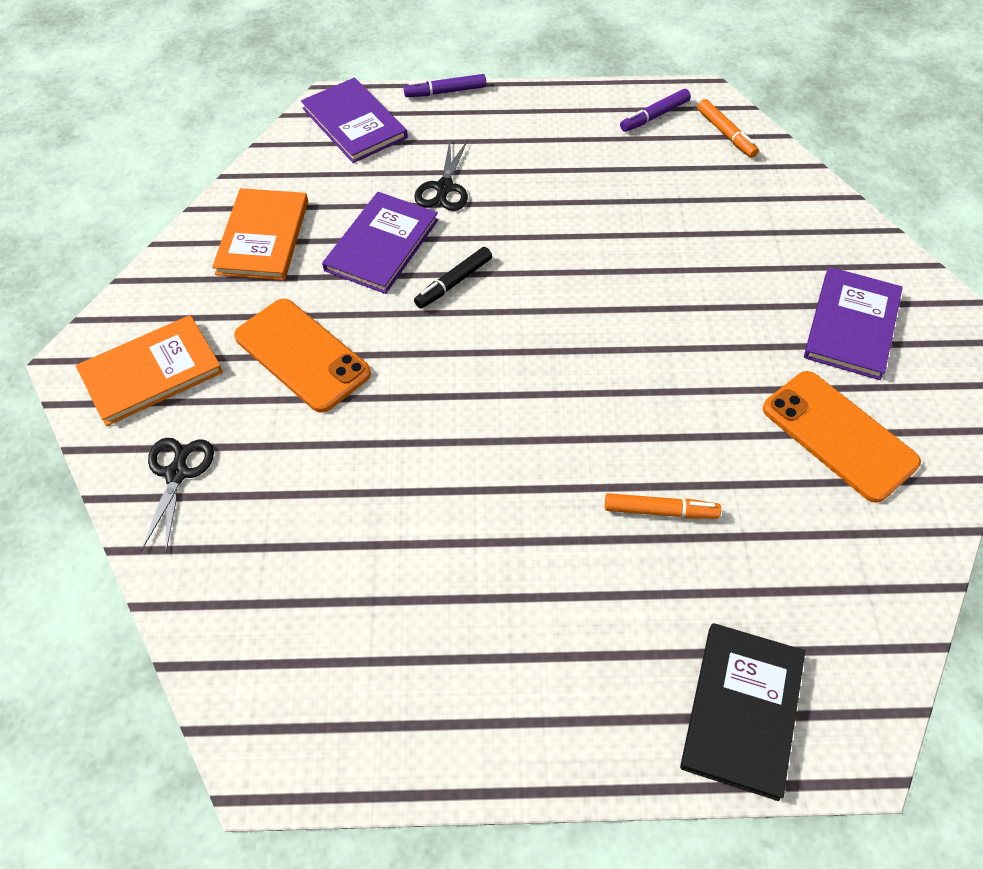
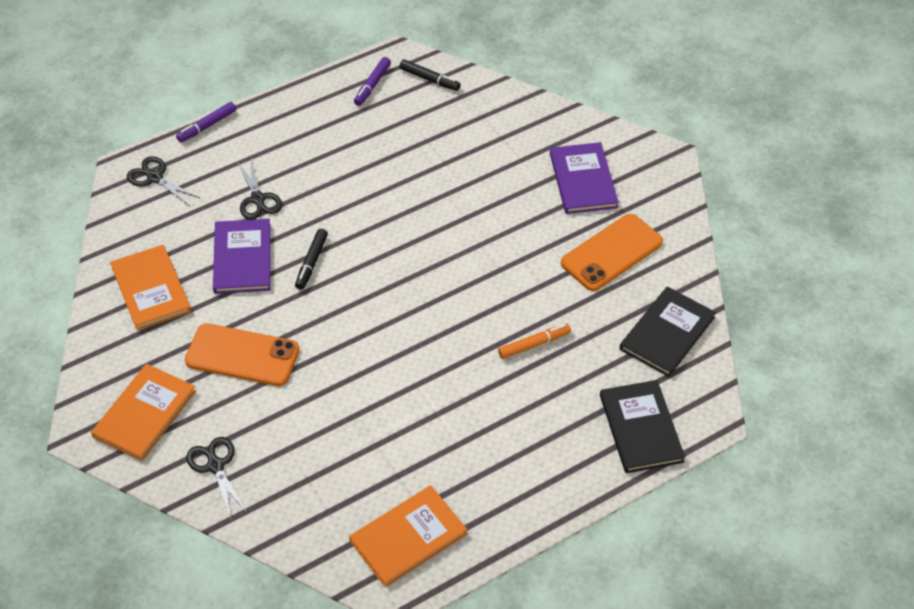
camera: 30 degrees left, 5 degrees down
purple book [301,78,408,163] -> black scissors [127,156,201,206]
orange marker [697,99,759,158] -> black marker [399,59,461,91]
orange phone [763,371,921,503] -> orange phone turned 60 degrees counterclockwise [561,214,663,291]
none -> orange book [349,485,467,587]
none -> black book [620,287,716,377]

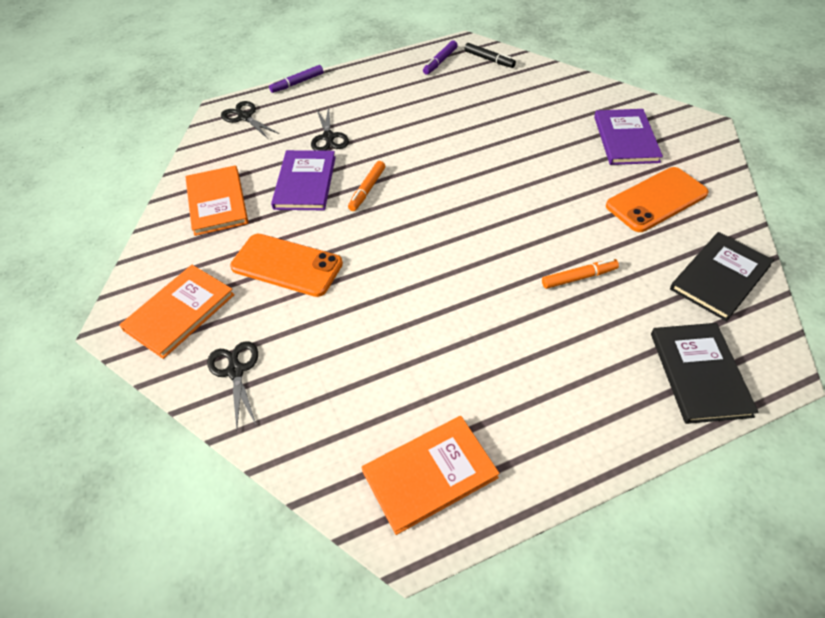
camera: 10 degrees right, 0 degrees up
black marker [295,229,328,290] -> orange marker [348,161,385,211]

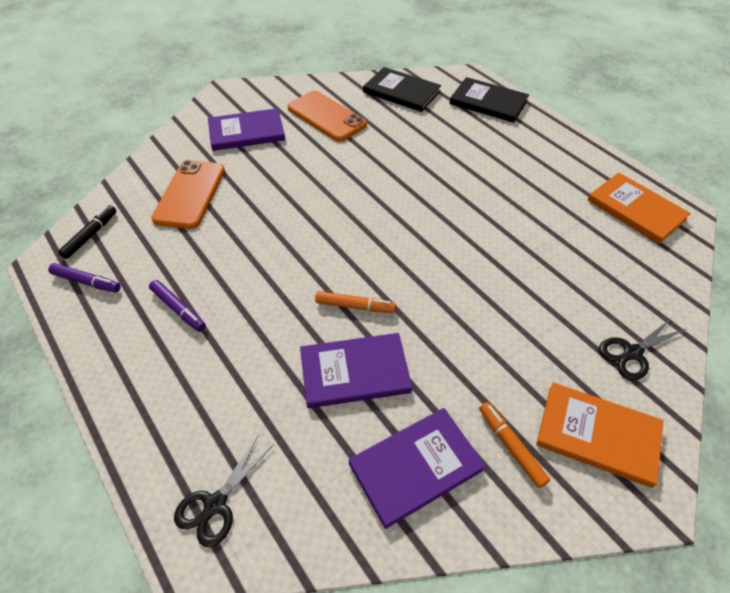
camera: 105 degrees left, 0 degrees up
orange book [185,165,248,236] -> purple book [349,408,486,529]
orange phone [230,234,343,297] -> orange phone moved to [151,160,225,229]
purple marker [269,65,323,93] -> purple marker moved to [149,280,206,332]
black scissors [311,107,349,151] -> none
orange marker [542,259,619,289] -> orange marker moved to [479,402,550,488]
black book [651,323,759,424] -> black book turned 45 degrees clockwise [449,77,529,123]

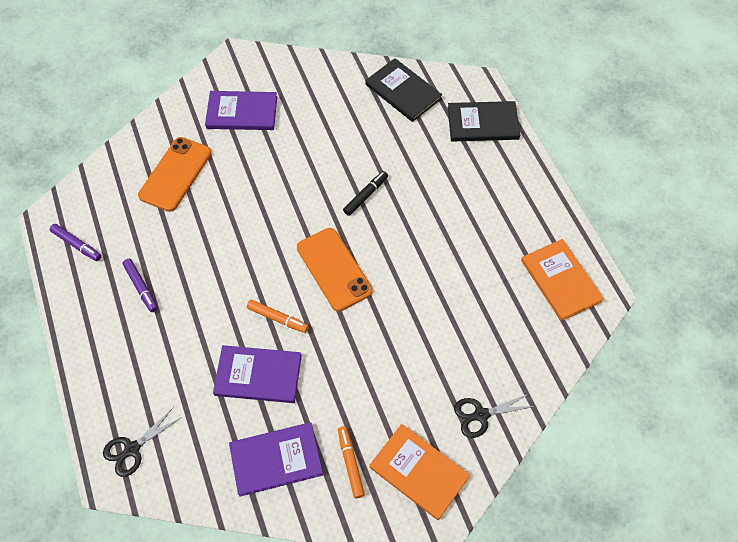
camera: 15 degrees right, 10 degrees up
black marker [58,205,116,259] -> black marker moved to [343,171,388,216]
orange phone [287,90,367,142] -> orange phone moved to [297,228,373,311]
black book [449,77,529,123] -> black book turned 45 degrees counterclockwise [448,101,520,142]

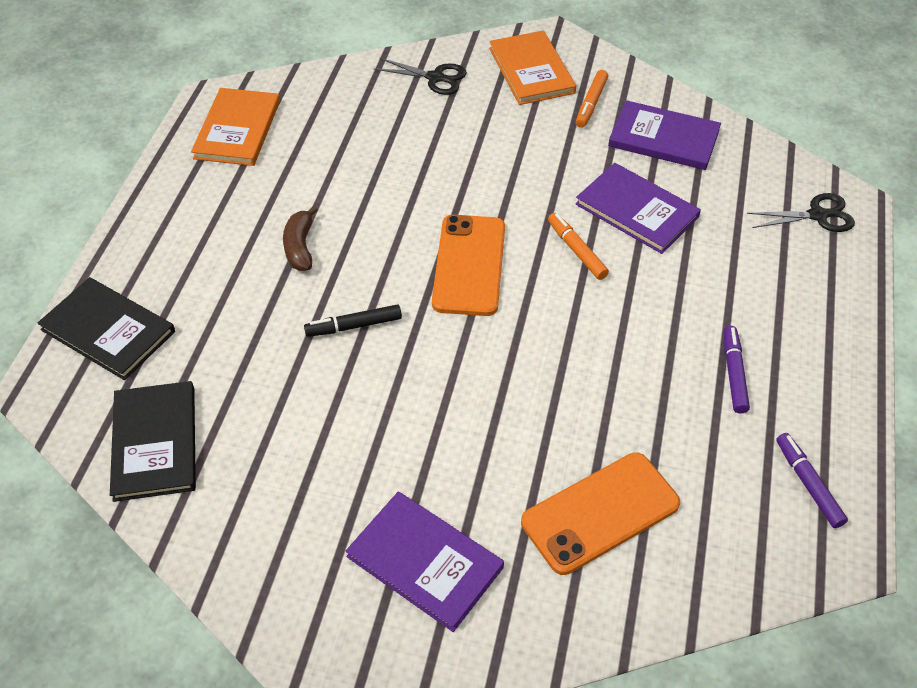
camera: 145 degrees left, 10 degrees down
none -> brown banana [283,206,318,271]

